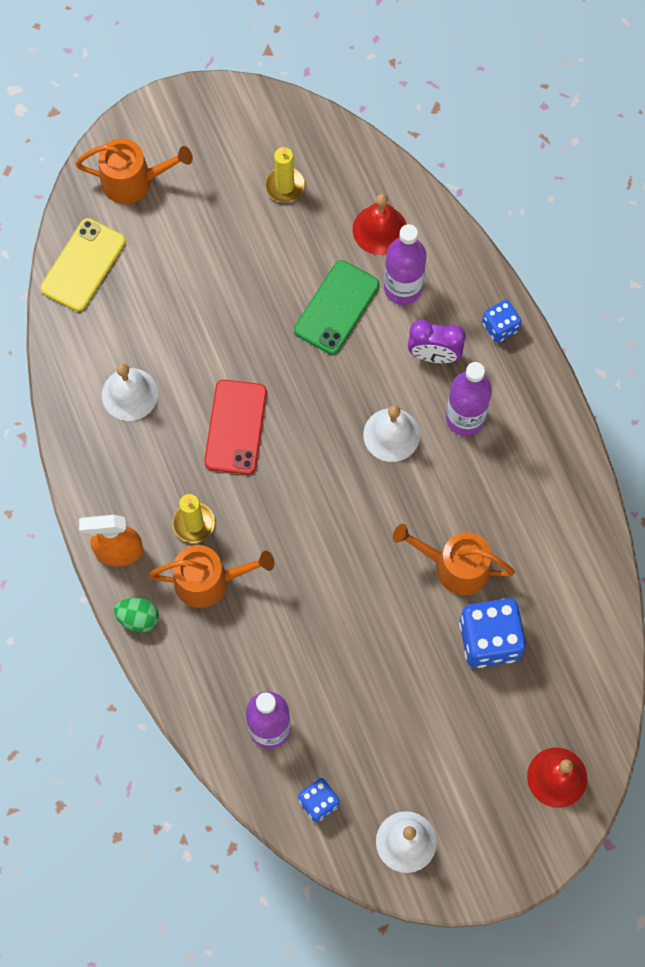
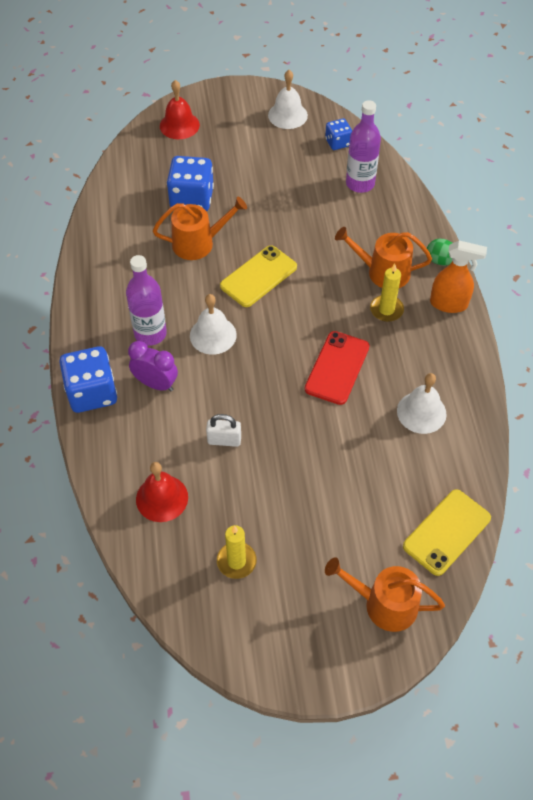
camera: 165 degrees left, 15 degrees down
green phone [294,260,379,354] -> white padlock [206,414,241,447]
purple bottle [384,224,427,305] -> none
orange watering can [393,524,515,595] -> orange watering can turned 45 degrees counterclockwise [153,197,247,260]
blue dice [482,300,521,343] -> blue dice [59,346,117,413], size x1.80
none -> yellow phone [220,245,297,307]

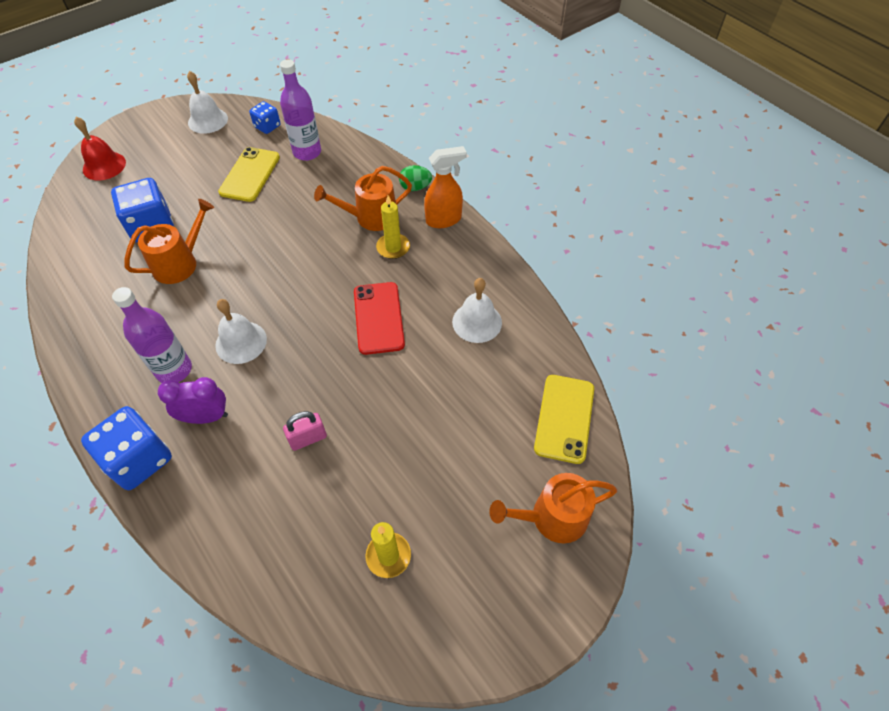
camera: 30 degrees left, 0 degrees up
red bell [136,462,188,522] -> none
white padlock [206,414,241,447] -> pink padlock [283,411,327,451]
yellow phone [220,245,297,307] -> yellow phone moved to [218,147,280,202]

